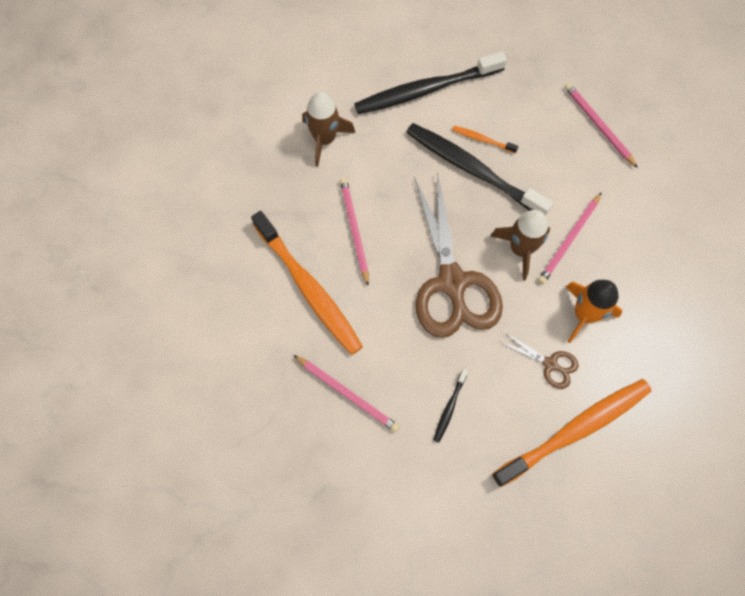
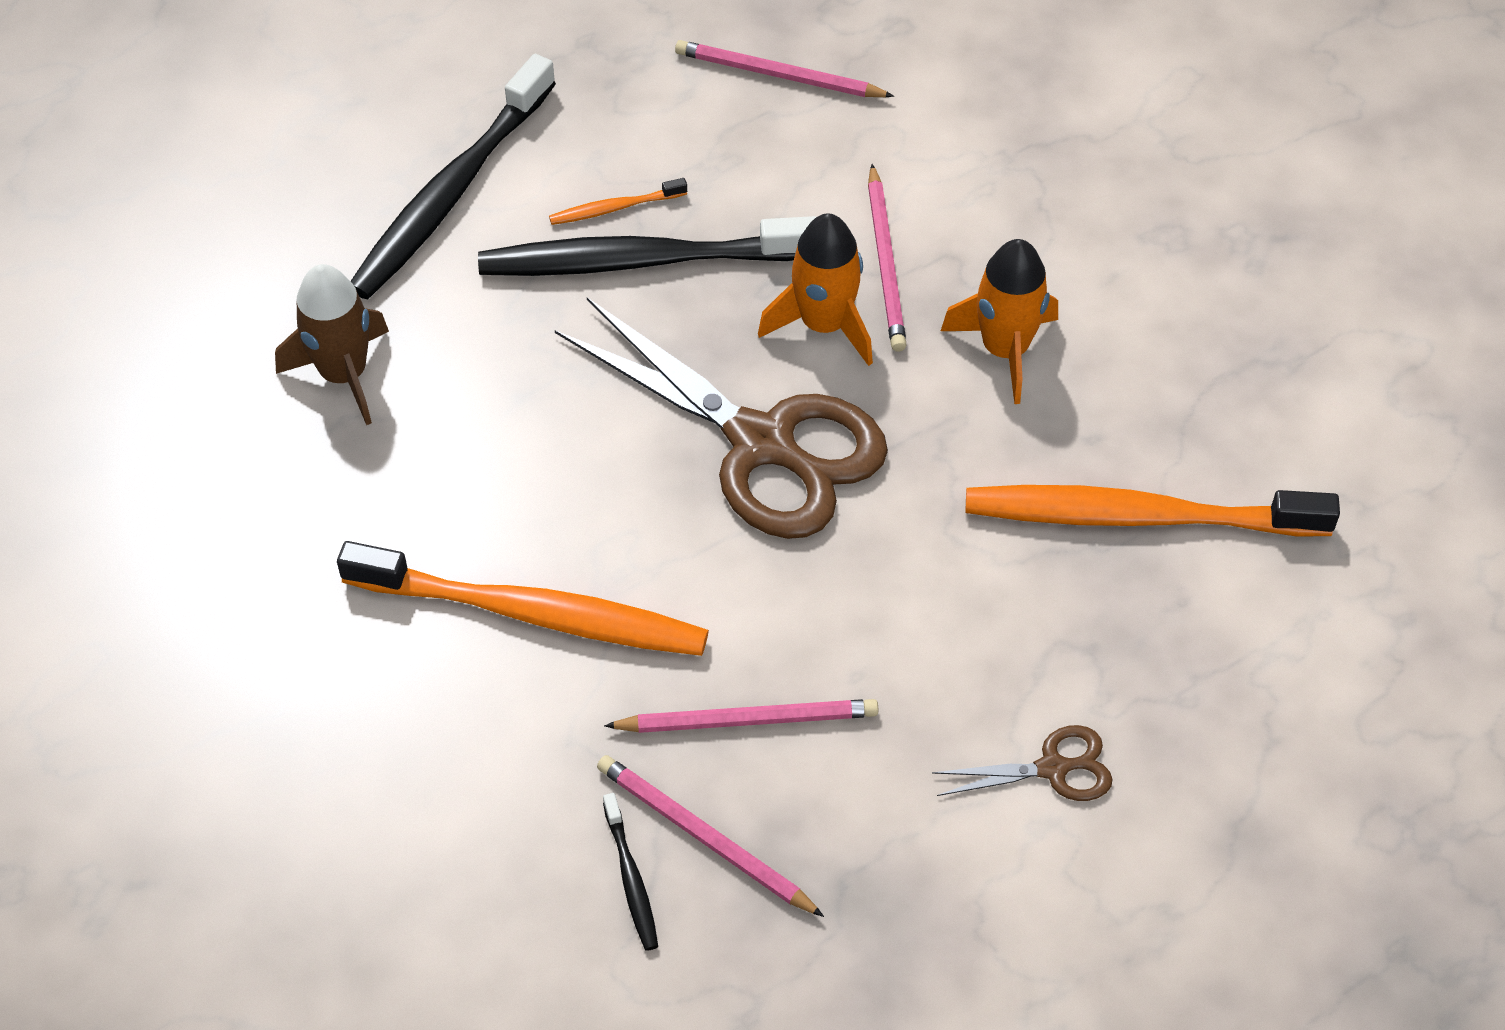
camera: 40 degrees left, 15 degrees down
pink pencil [340,178,369,286] -> pink pencil moved to [597,755,824,917]
black toothbrush [433,369,468,443] -> black toothbrush moved to [603,793,658,951]
brown rocket [491,210,550,281] -> orange rocket [758,213,873,366]
orange toothbrush [492,379,652,487] -> orange toothbrush turned 105 degrees counterclockwise [966,485,1340,537]
brown scissors [498,332,578,389] -> brown scissors moved to [932,725,1113,801]

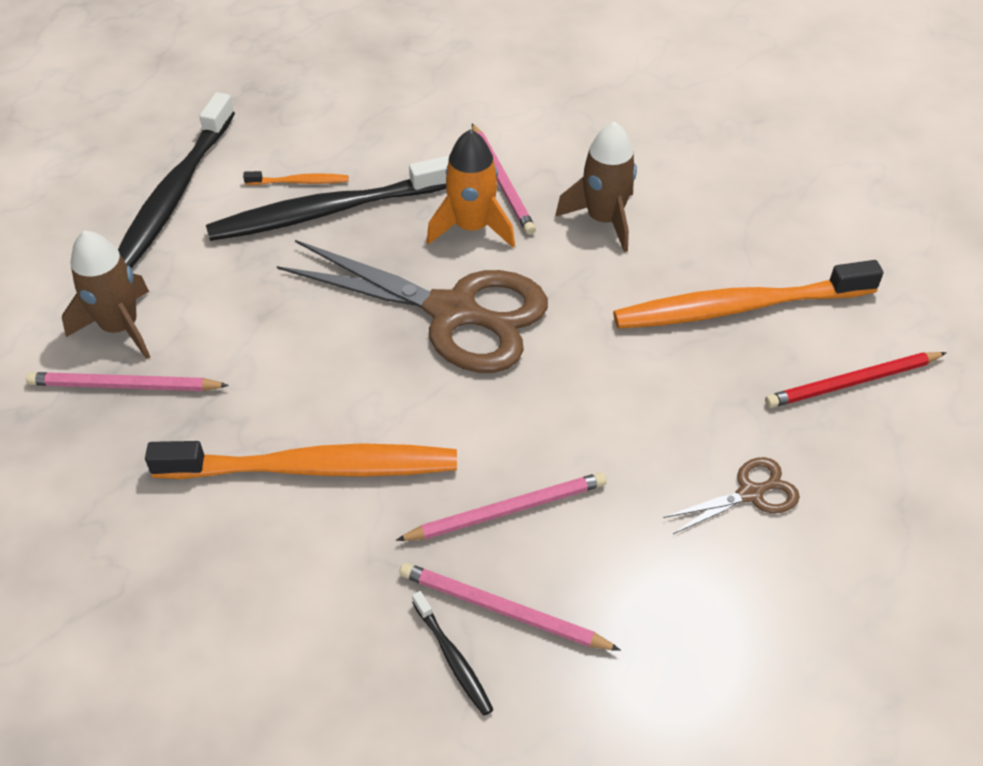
camera: 15 degrees left, 5 degrees down
orange toothbrush [549,178,687,225] -> orange toothbrush turned 150 degrees counterclockwise [243,171,348,185]
pink pencil [675,40,894,97] -> pink pencil moved to [26,372,229,391]
orange rocket [941,239,1058,404] -> brown rocket [555,121,637,252]
none -> red pencil [765,352,947,408]

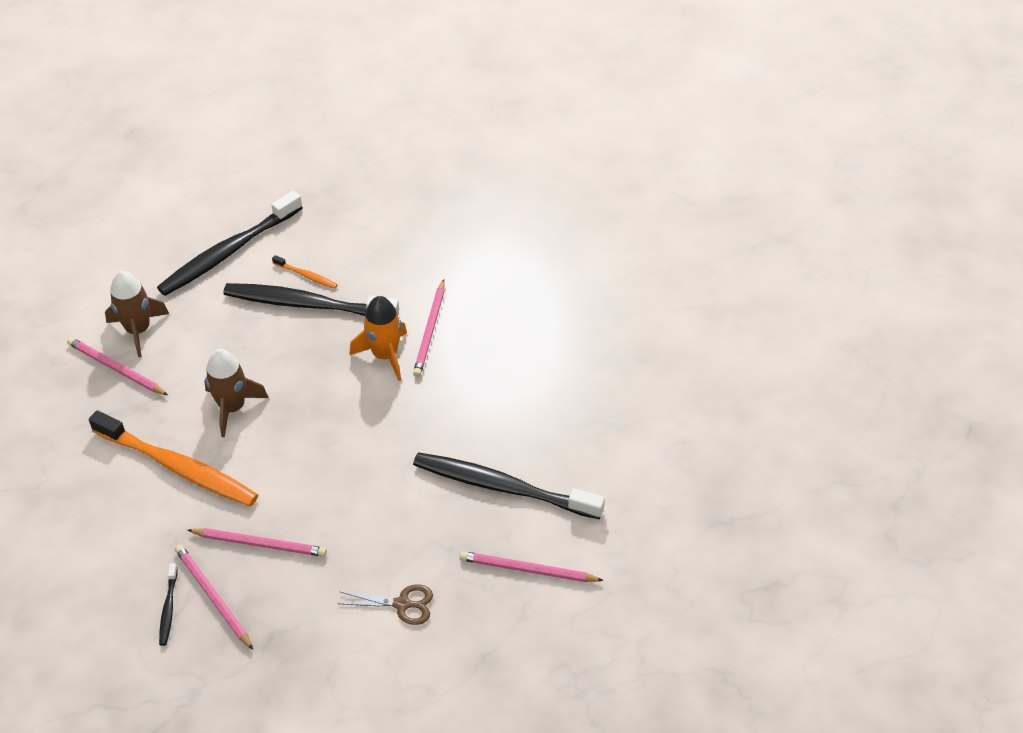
camera: 30 degrees right, 0 degrees up
brown scissors [277,240,548,373] -> none
brown rocket [555,121,637,252] -> brown rocket moved to [204,349,268,437]
orange toothbrush [613,260,884,329] -> black toothbrush [413,452,605,519]
red pencil [765,352,947,408] -> pink pencil [460,551,604,582]

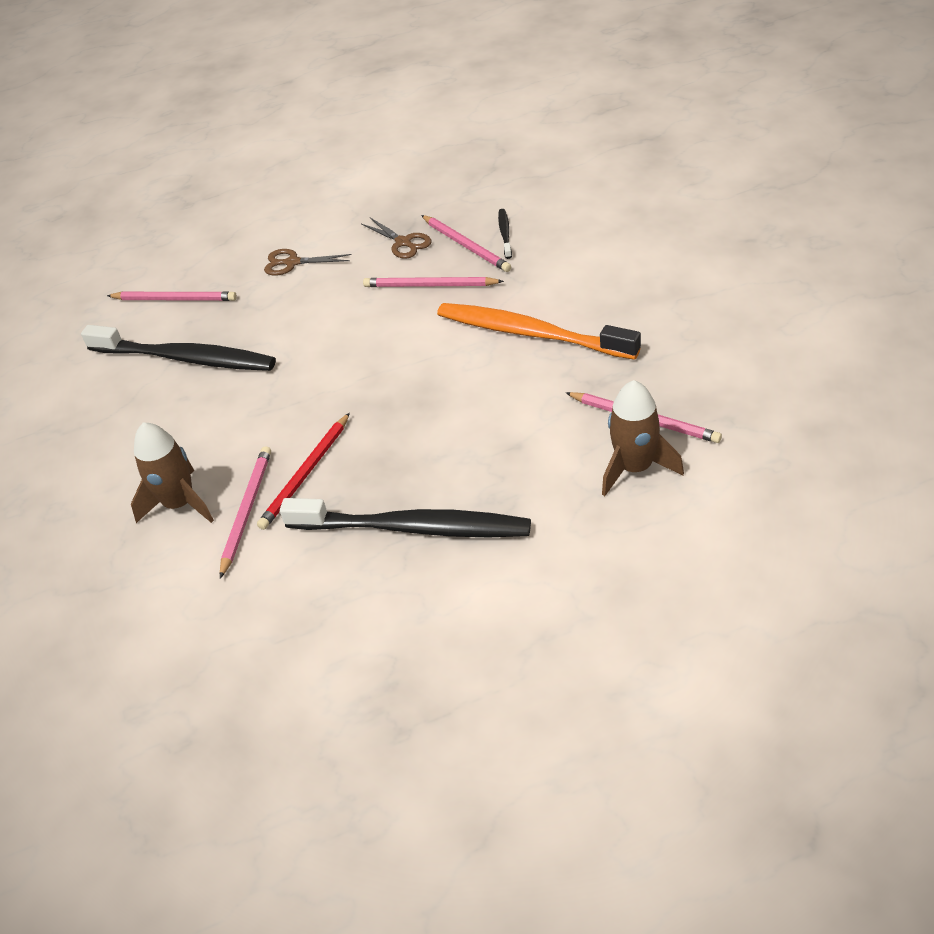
camera: 175 degrees left, 5 degrees down
black toothbrush [157,190,302,296] -> none
brown rocket [204,349,268,437] -> brown rocket moved to [131,422,214,523]
orange toothbrush [272,255,338,289] -> none
orange rocket [349,296,407,381] -> red pencil [257,413,350,530]
none -> brown scissors [361,218,432,259]

